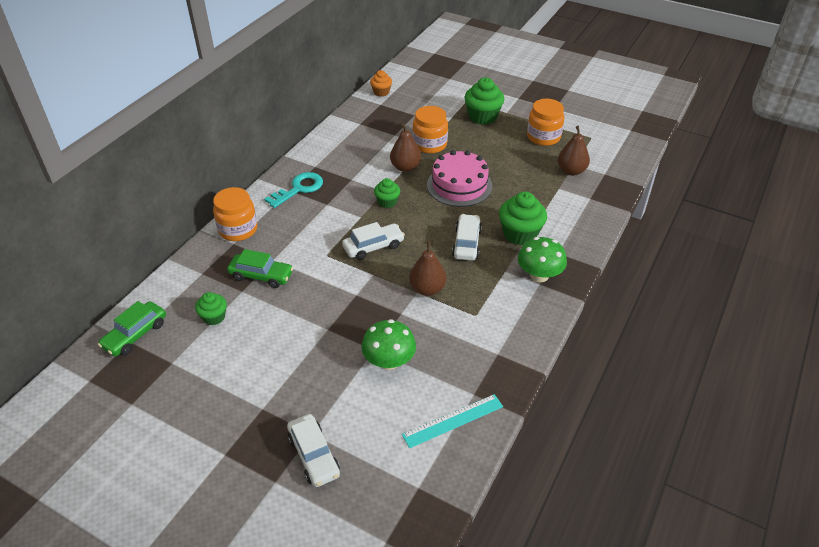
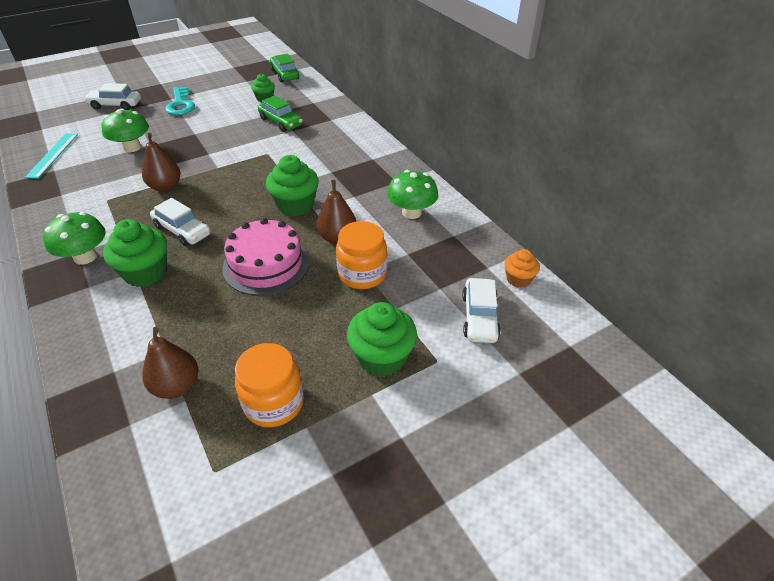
camera: 120 degrees right, 0 degrees up
orange jar [213,187,257,241] -> none
green car [228,249,293,288] -> green car turned 90 degrees counterclockwise [258,96,303,132]
turquoise key [264,172,323,208] -> turquoise key moved to [165,86,195,115]
white car [342,222,405,260] -> white car moved to [462,278,501,343]
green cupcake [374,178,400,208] -> green cupcake [266,155,319,217], size x1.71
none -> green mushroom [387,170,438,219]

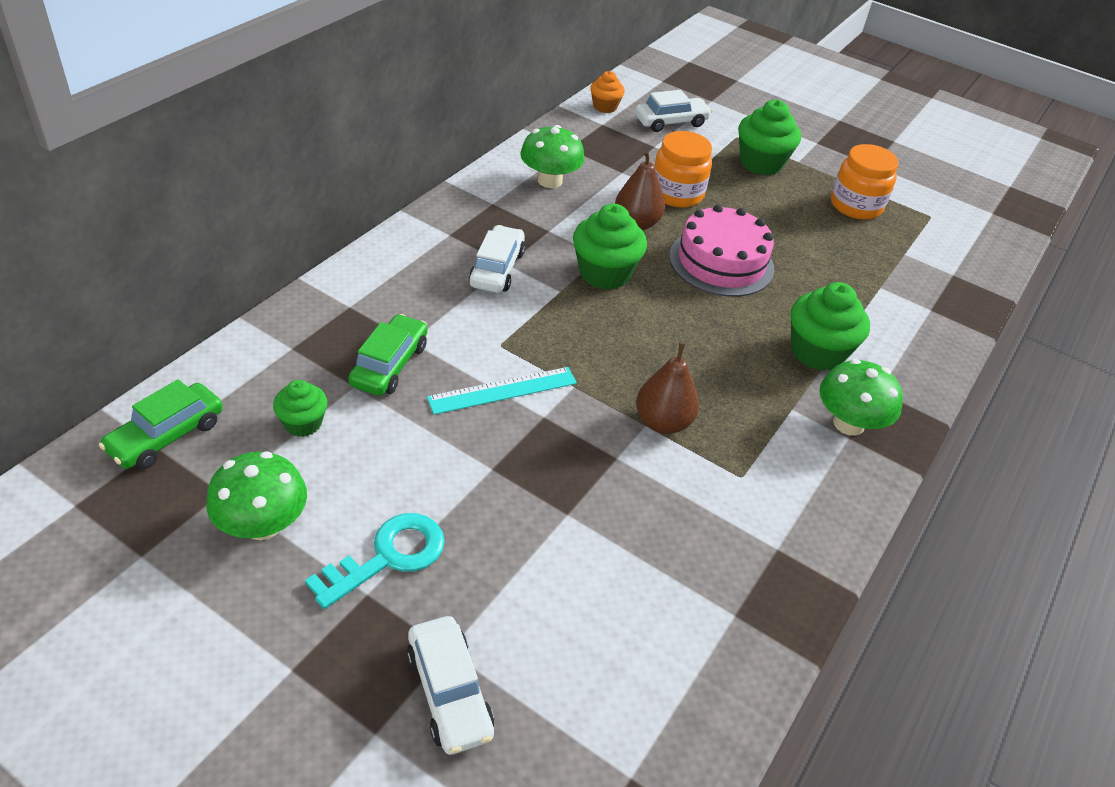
camera: 120 degrees left, 0 degrees up
turquoise ruler [25,133,78,178] -> turquoise ruler moved to [427,367,577,415]
green mushroom [101,109,149,152] -> green mushroom moved to [206,452,307,540]
brown pear [142,327,198,399] -> none
white car [150,198,210,246] -> white car moved to [469,225,525,293]

